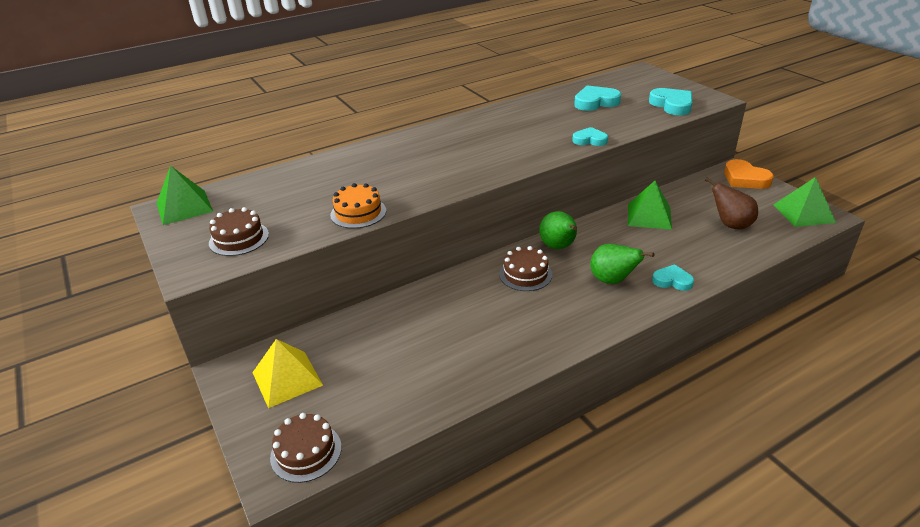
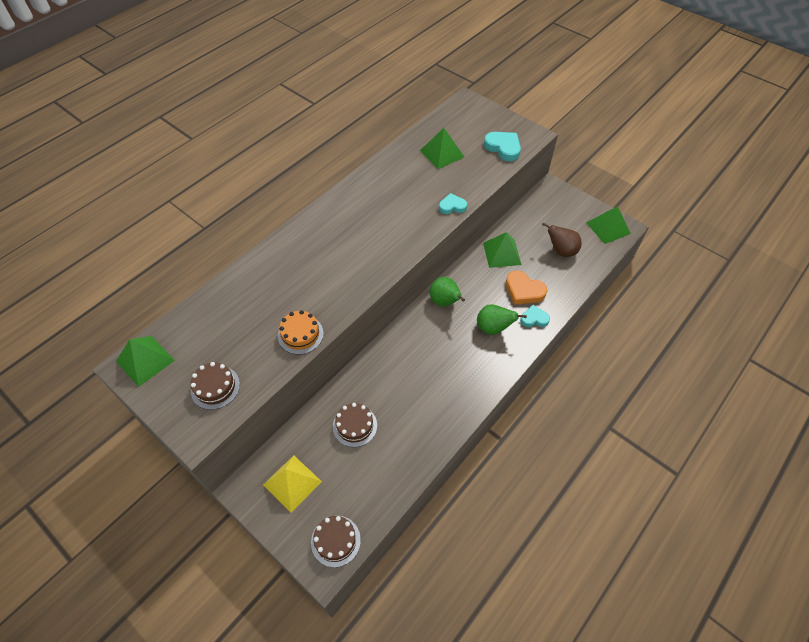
camera: 20 degrees left, 20 degrees up
brown cake [499,246,552,291] -> brown cake moved to [333,403,377,447]
turquoise heart [574,85,621,111] -> green pyramid [420,128,464,169]
orange heart [724,159,774,189] -> orange heart moved to [506,271,547,305]

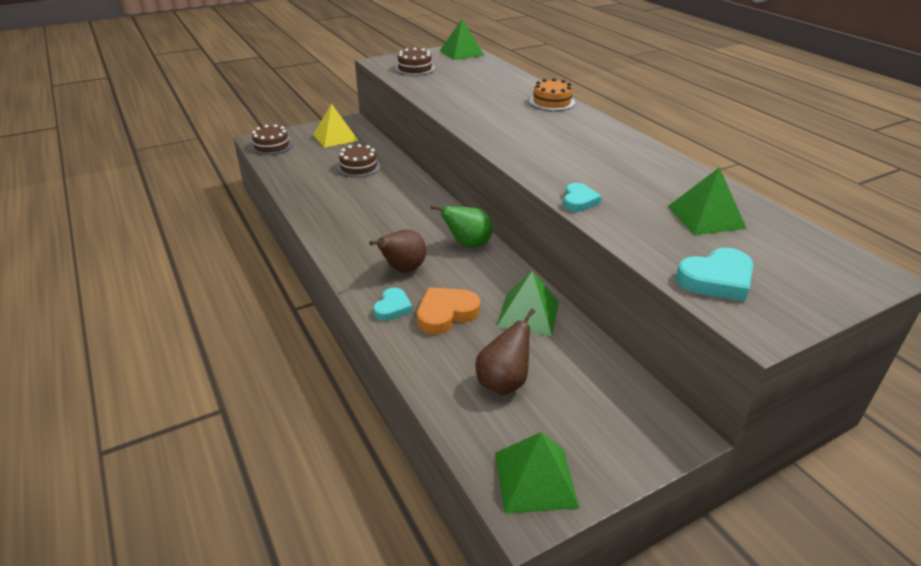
camera: 110 degrees right, 20 degrees down
orange cake [278,310,324,355] -> orange cake moved to [529,78,575,111]
green pear [477,304,527,335] -> brown pear [369,230,426,272]

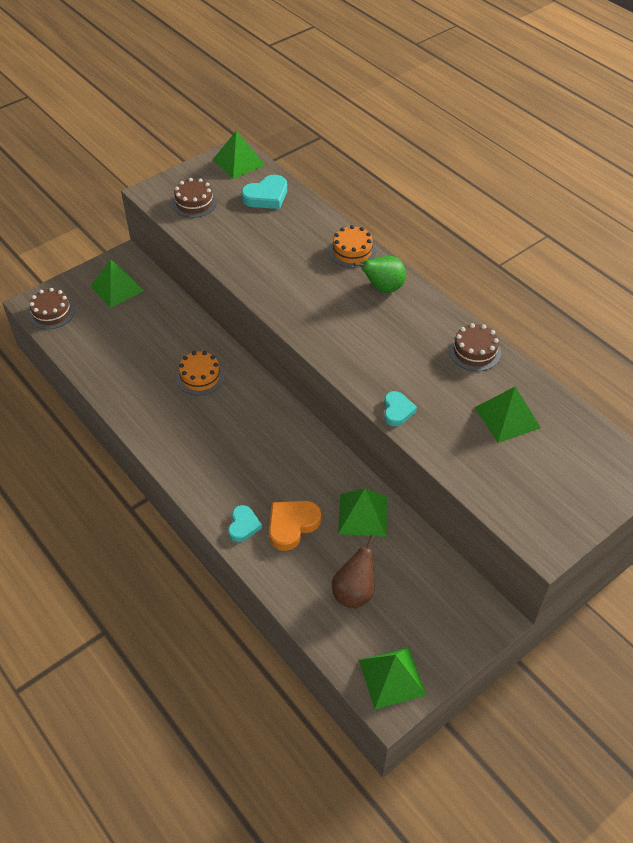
camera: 10 degrees left, 15 degrees up
yellow pyramid [313,104,359,148] -> green pyramid [90,260,144,308]
brown cake [337,144,381,178] -> brown cake moved to [449,323,501,371]
brown pear [369,230,426,272] -> none
green pear [431,205,492,247] -> green pear moved to [353,256,406,293]
turquoise heart [676,248,754,301] -> turquoise heart moved to [241,175,287,209]
none -> orange cake [176,351,224,396]

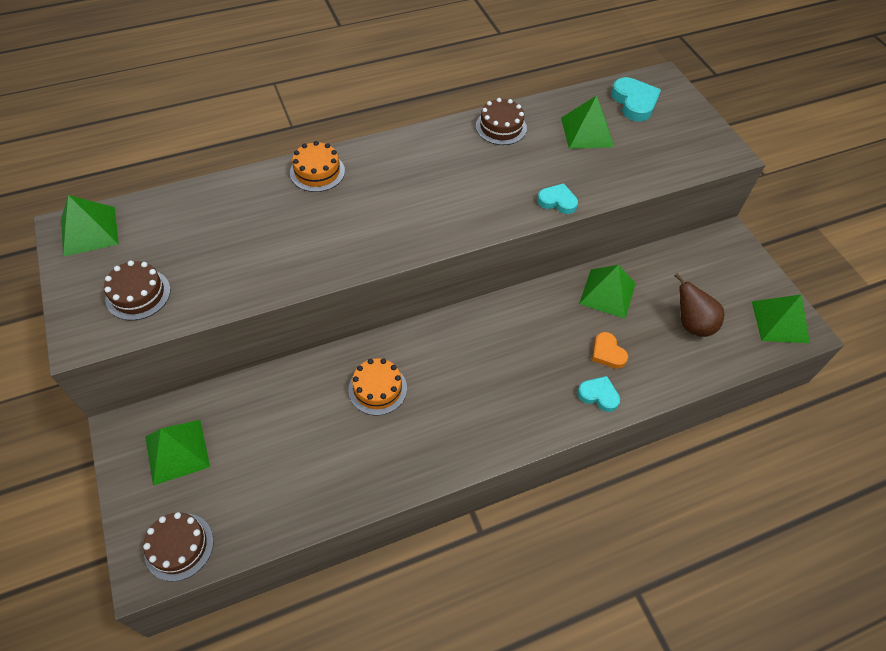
camera: 75 degrees left, 5 degrees up
turquoise heart [241,175,287,209] -> turquoise heart moved to [611,77,661,121]
orange heart [269,500,321,551] -> orange heart [592,332,628,369], size x0.65
green pear [353,256,406,293] -> none

